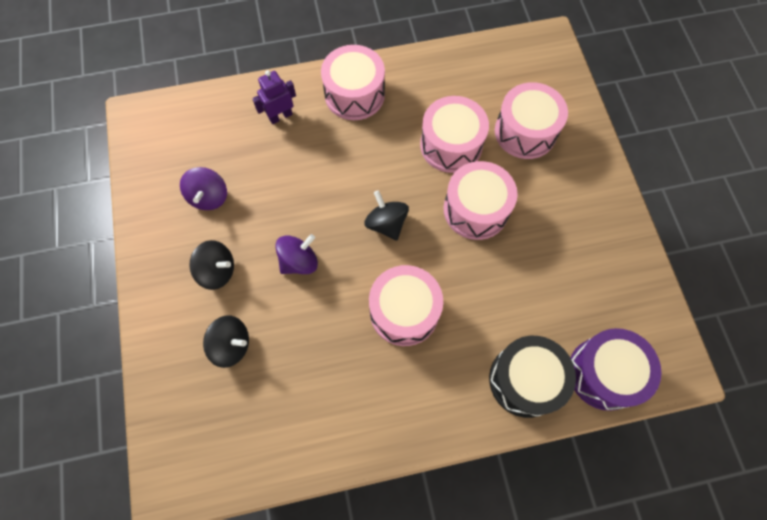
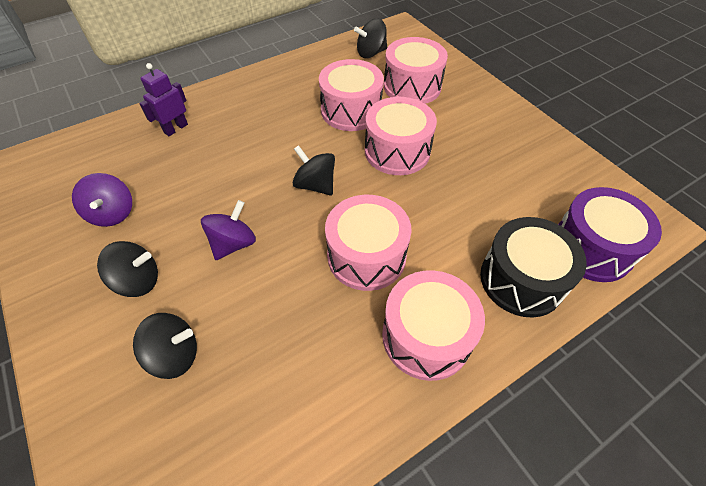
camera: 20 degrees left, 15 degrees down
pink drum [321,45,385,120] -> pink drum moved to [382,270,485,381]
none -> black spinning top [354,19,387,58]

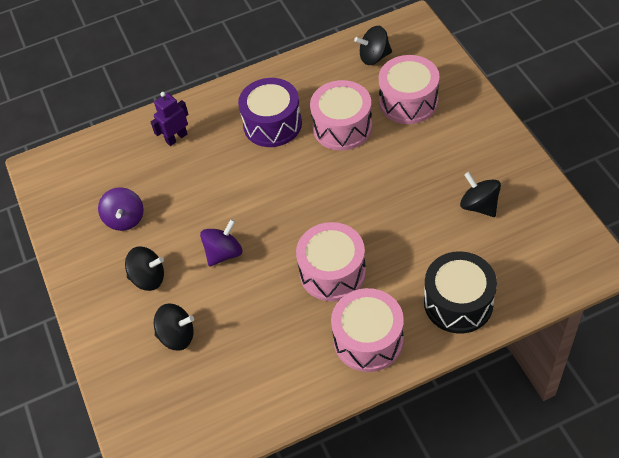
camera: 15 degrees right, 0 degrees up
black spinning top [293,145,335,195] -> black spinning top moved to [460,172,501,217]
pink drum [365,97,437,175] -> none
purple drum [558,187,662,282] -> purple drum moved to [238,78,302,147]

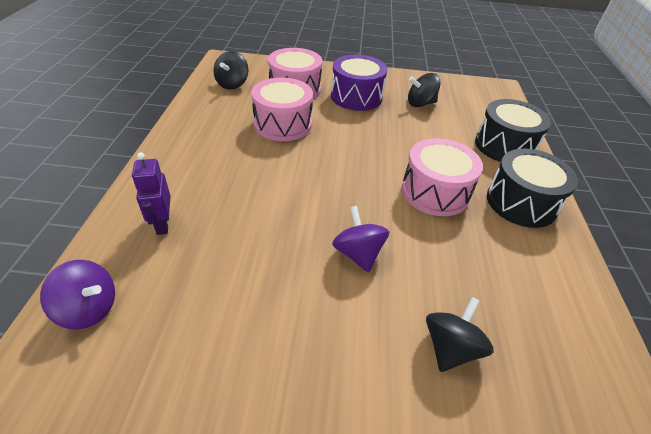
camera: 70 degrees left, 10 degrees down
purple spinning top [98,187,144,231] -> purple spinning top moved to [40,260,115,330]
black spinning top [125,246,164,291] -> none
purple drum [238,78,302,147] -> purple drum moved to [331,55,388,111]
pink drum [331,288,404,372] -> black drum [487,149,578,228]

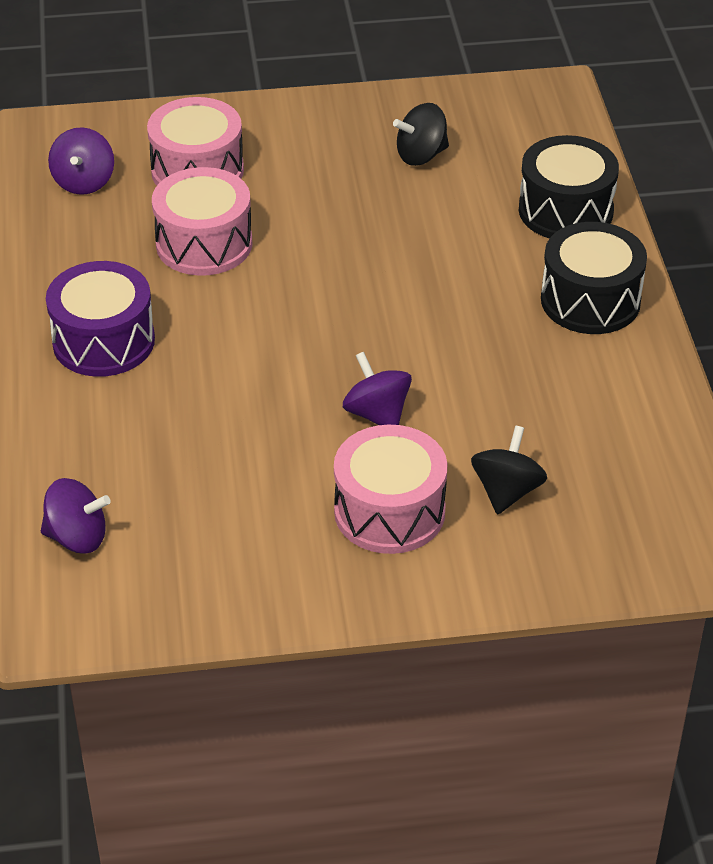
camera: 10 degrees left, 0 degrees up
purple robot [132,152,171,235] -> none
black spinning top [214,51,248,89] -> purple spinning top [48,127,114,195]
purple drum [331,55,388,111] -> purple drum moved to [46,261,155,377]
pink drum [402,138,483,216] -> pink drum moved to [334,425,448,554]

